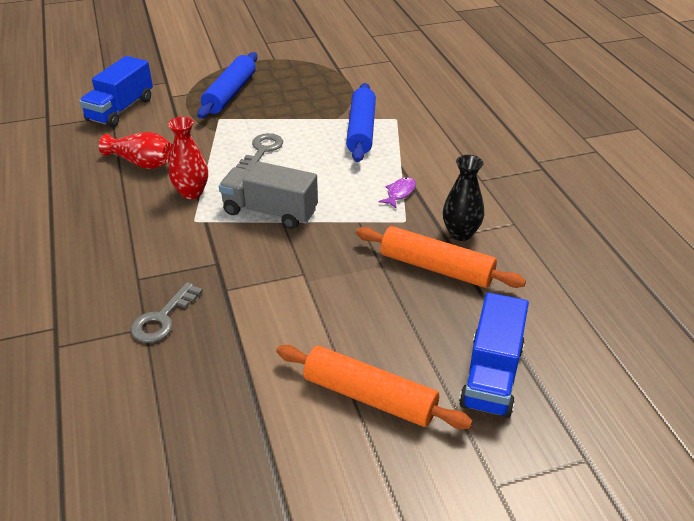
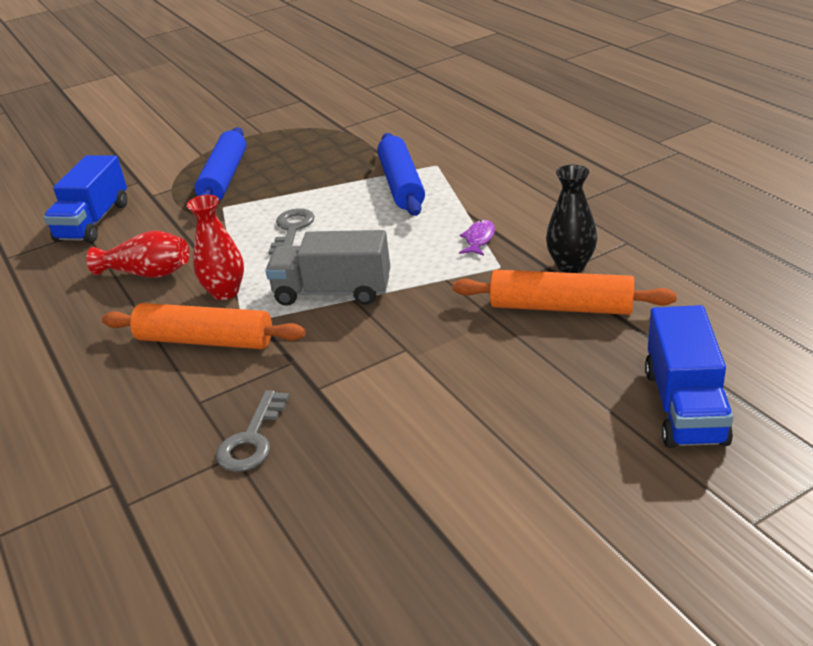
camera: 10 degrees left, 5 degrees down
orange rolling pin [276,345,473,429] -> orange rolling pin moved to [102,303,306,349]

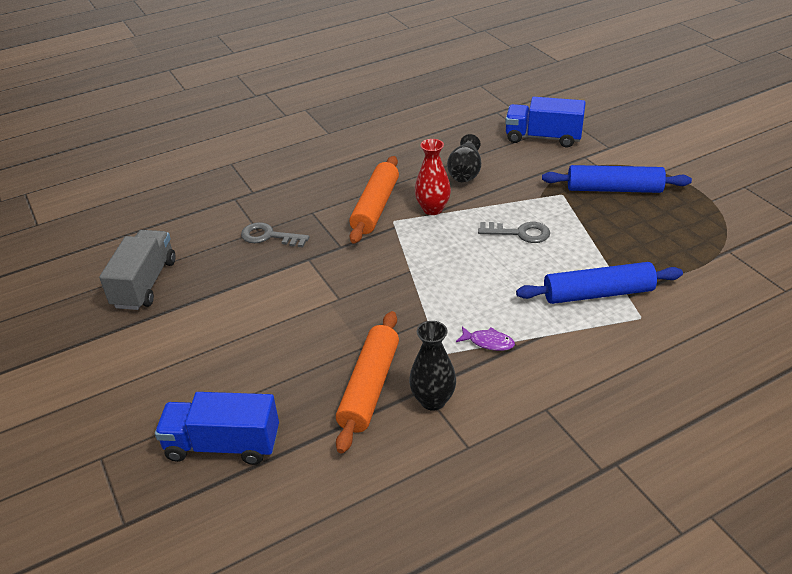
camera: 90 degrees right, 5 degrees up
red vase [87,231,189,278] -> black vase [447,134,481,182]
grey truck [265,230,390,306] -> grey truck moved to [99,230,176,310]

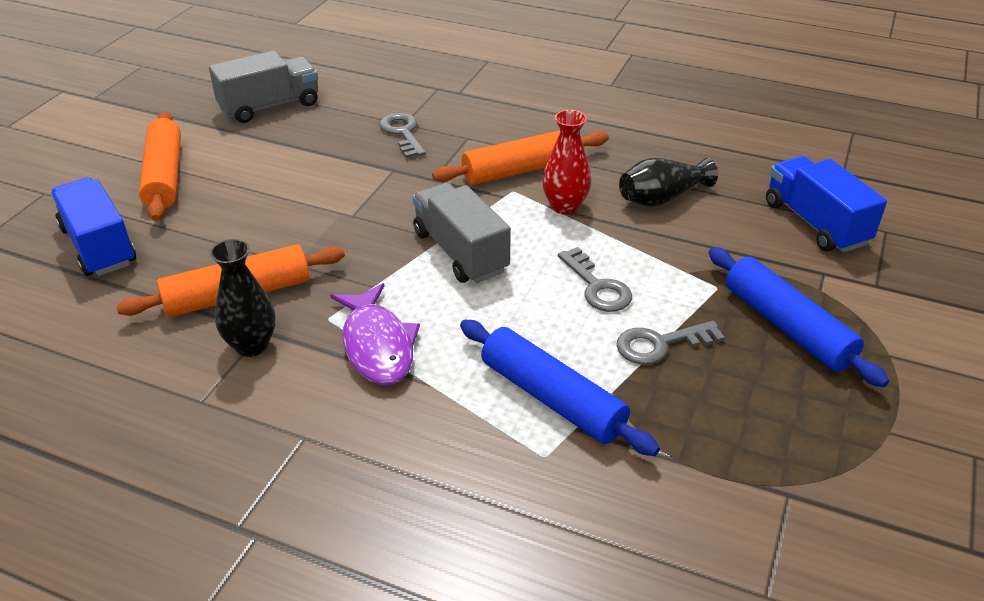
camera: 50 degrees right, 0 degrees up
purple fish [456,326,515,351] -> purple fish [330,283,420,385], size x1.93
none -> orange rolling pin [139,112,181,221]
none -> grey truck [413,183,511,283]
none -> grey key [617,321,725,364]

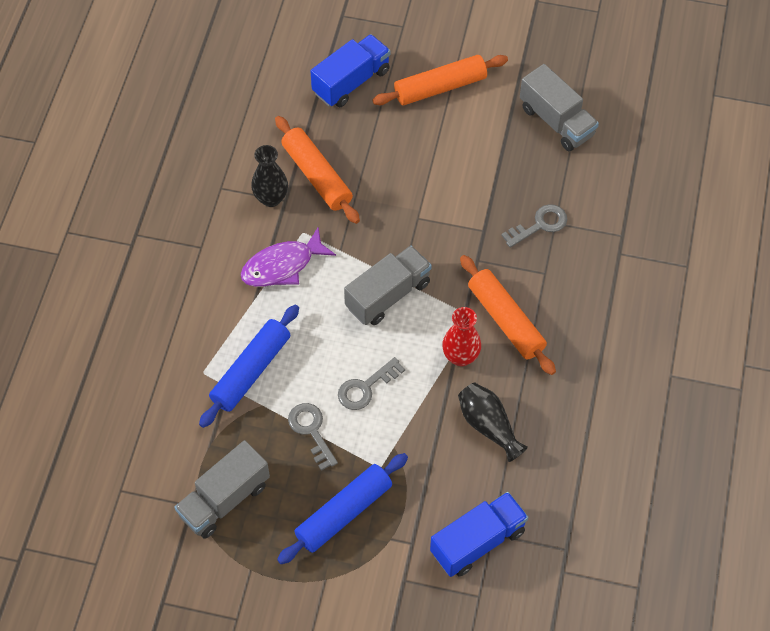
camera: 80 degrees right, 20 degrees up
none -> grey truck [174,440,270,539]

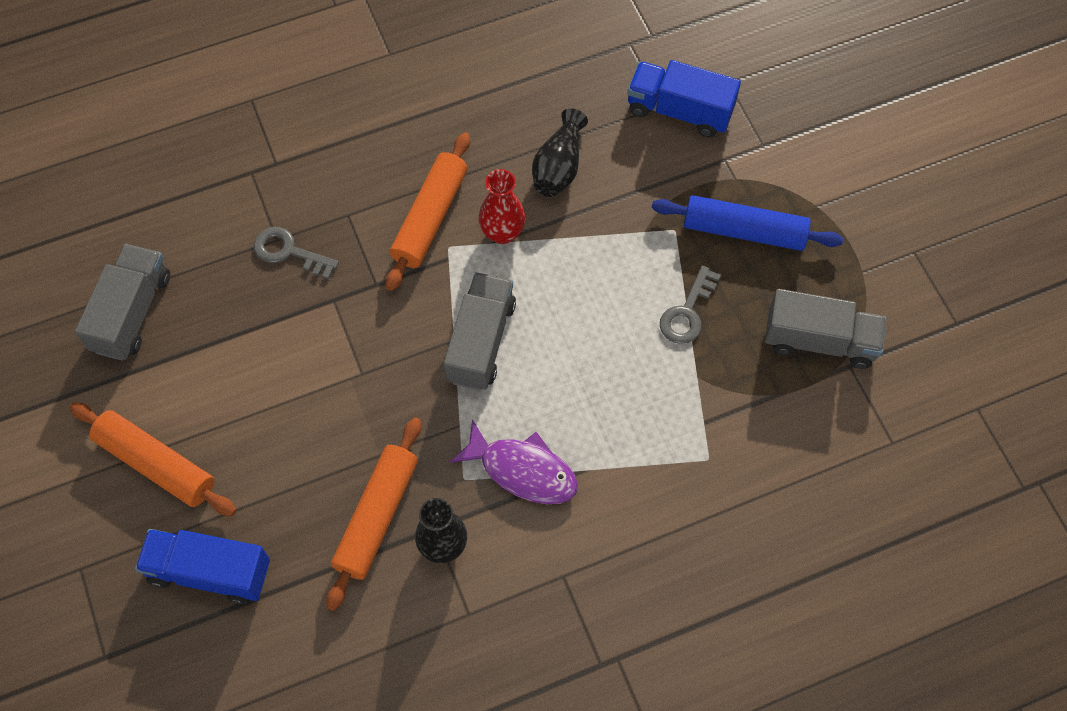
camera: 125 degrees left, 5 degrees up
blue rolling pin [199,305,299,428] -> none
grey key [338,357,405,410] -> none
grey truck [344,246,432,325] -> grey truck turned 90 degrees clockwise [444,272,516,391]

